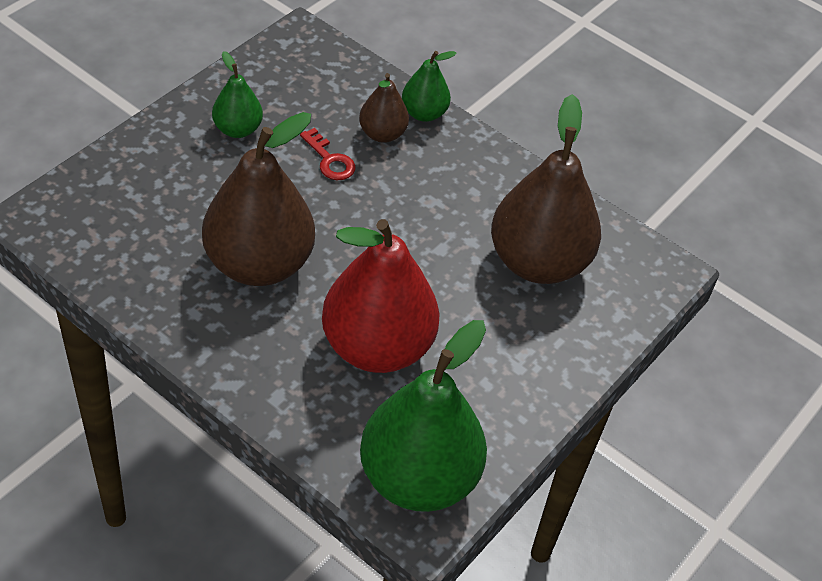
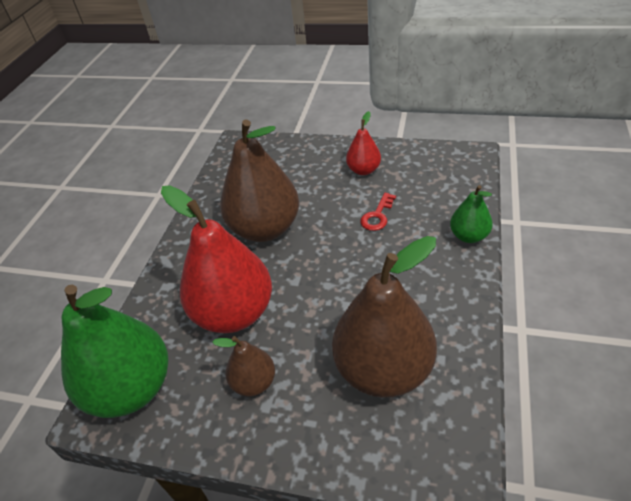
camera: 75 degrees right, 5 degrees down
green pear [212,51,263,138] -> red pear [346,111,381,175]
brown pear [359,73,409,143] -> brown pear moved to [212,336,275,397]

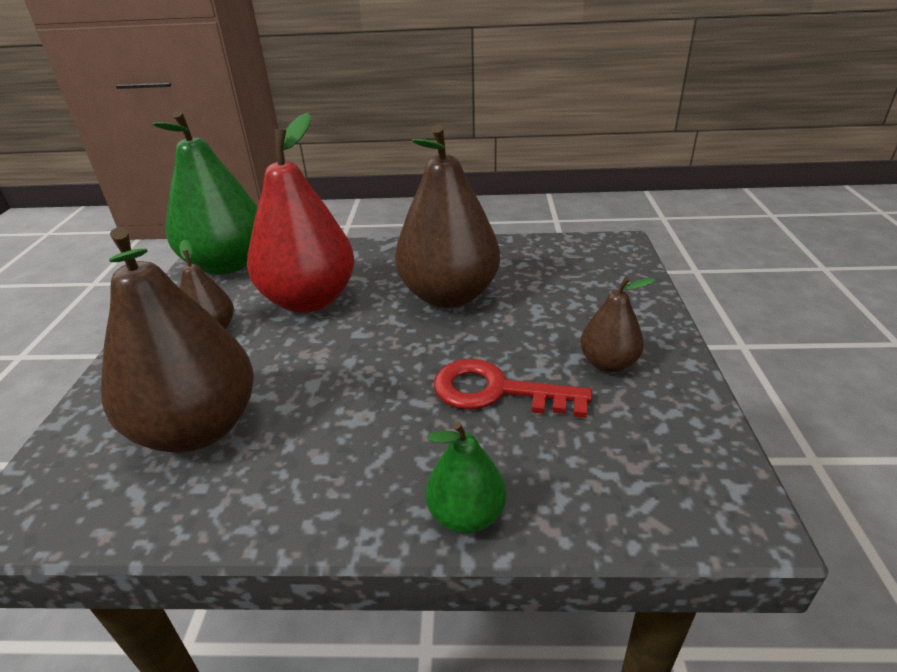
camera: 75 degrees right, 10 degrees down
red pear [346,111,381,175] -> brown pear [580,277,655,372]
red key [360,193,396,231] -> red key [434,359,592,418], size x1.67

